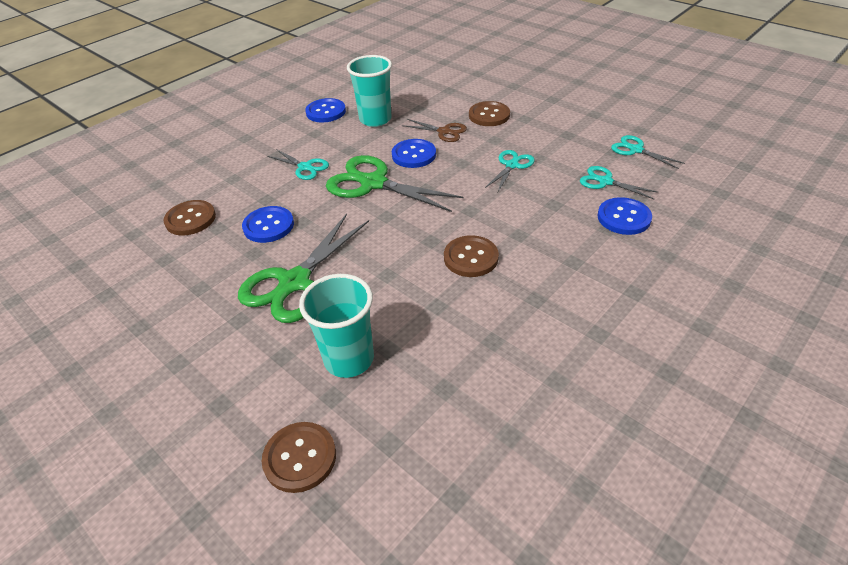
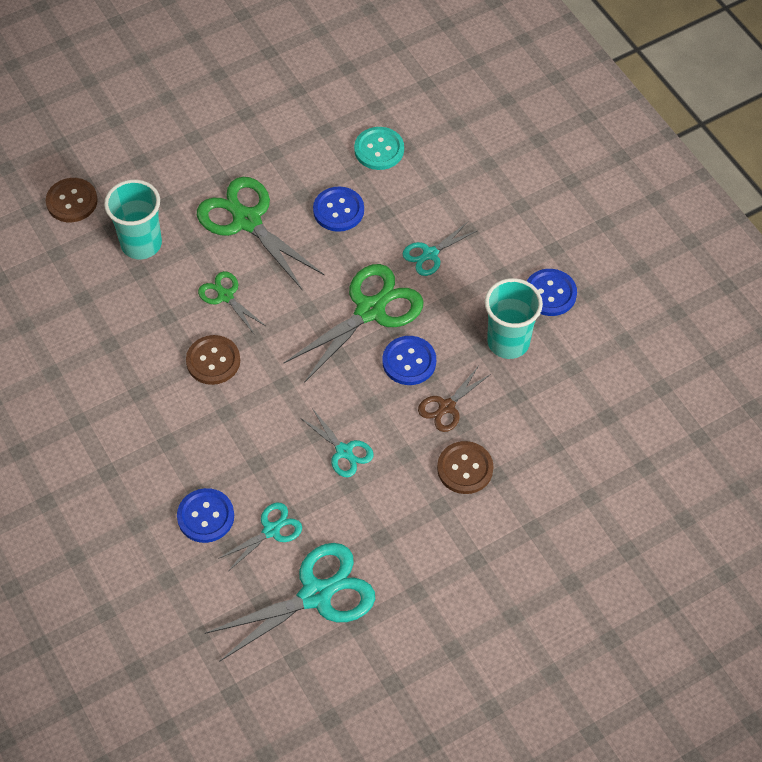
camera: 105 degrees right, 15 degrees up
brown button [164,200,216,235] -> turquoise button [354,127,404,170]
turquoise scissors [611,135,685,169] -> turquoise scissors [205,543,375,662], size x1.88
none -> green scissors [198,271,267,335]

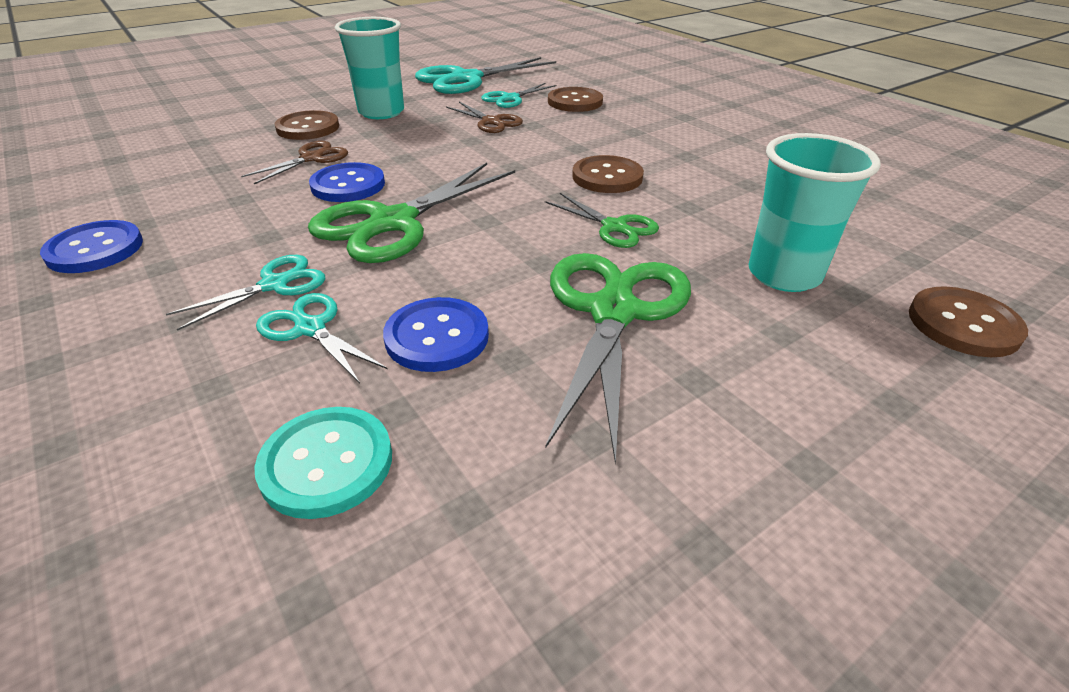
camera: 175 degrees right, 20 degrees down
blue button [177,488,234,543] -> brown button [548,87,603,112]
green scissors [197,177,324,289] -> green scissors turned 120 degrees counterclockwise [545,253,691,463]
turquoise scissors [300,408,374,477] -> turquoise scissors moved to [256,293,387,383]
turquoise cup [485,278,543,359] -> turquoise cup moved to [335,17,404,119]
none -> brown scissors [446,102,523,133]

